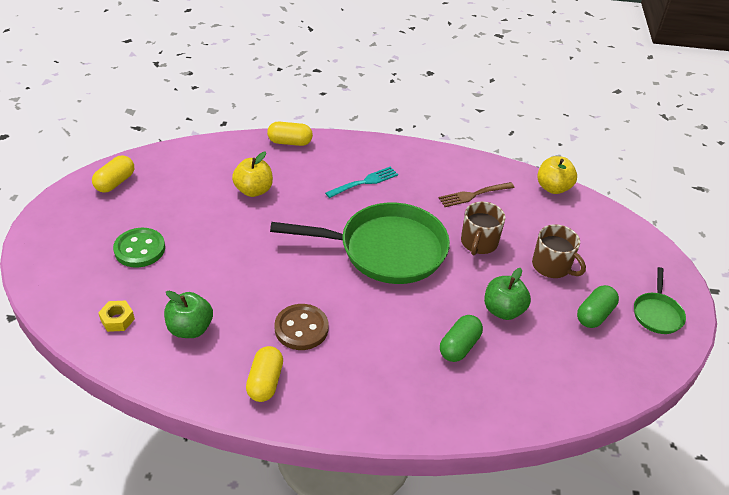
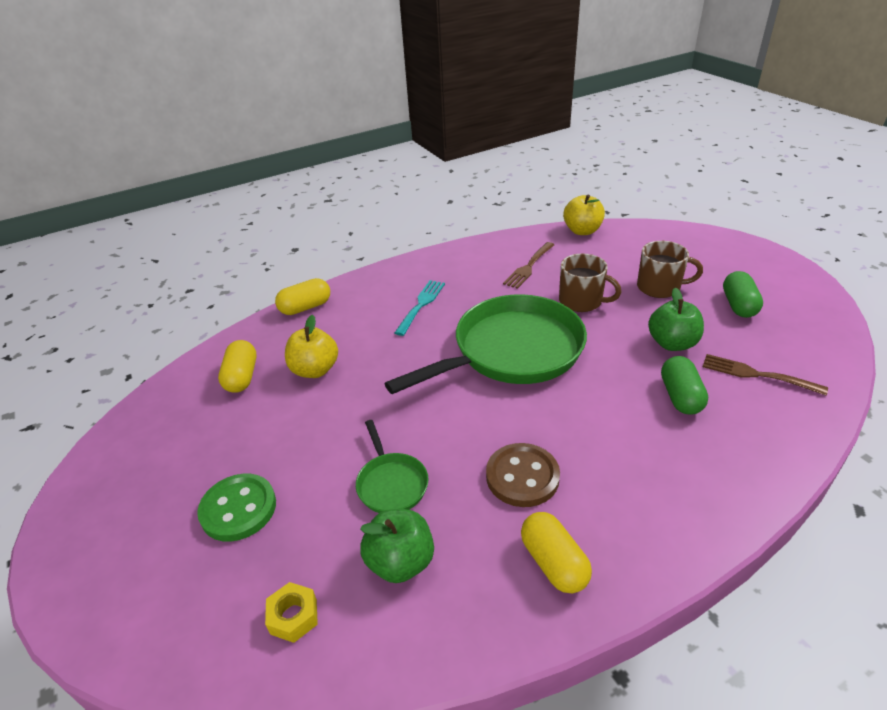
camera: 30 degrees left, 5 degrees down
yellow capsule [92,155,134,193] -> yellow capsule moved to [218,340,257,393]
brown mug [461,202,505,255] -> brown mug turned 45 degrees counterclockwise [559,253,622,312]
green pan [634,267,686,334] -> green pan moved to [356,420,429,513]
none -> brown fork [703,354,828,396]

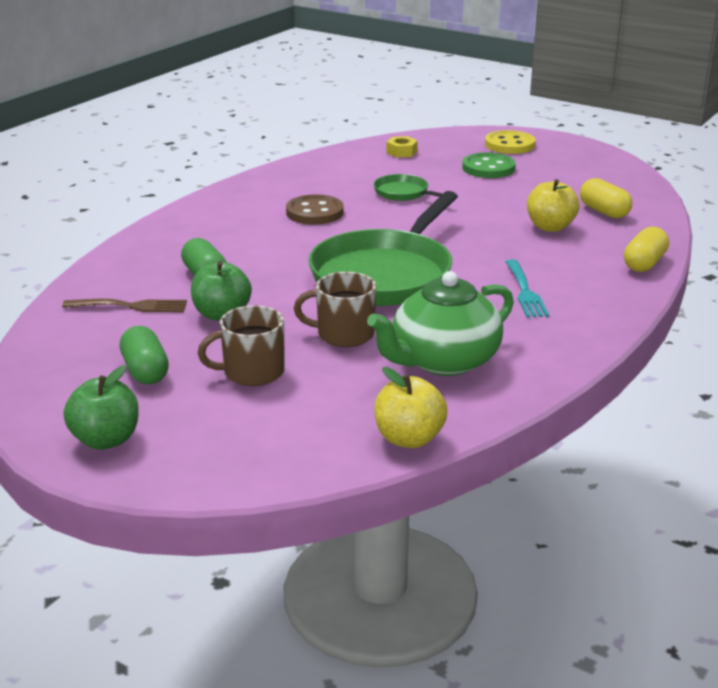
camera: 150 degrees right, 10 degrees down
green apple [360,509,434,583] -> green apple moved to [64,365,139,450]
brown fork [503,242,554,289] -> green teapot [367,271,514,376]
yellow capsule [521,512,592,594] -> none
none -> yellow button [485,130,536,154]

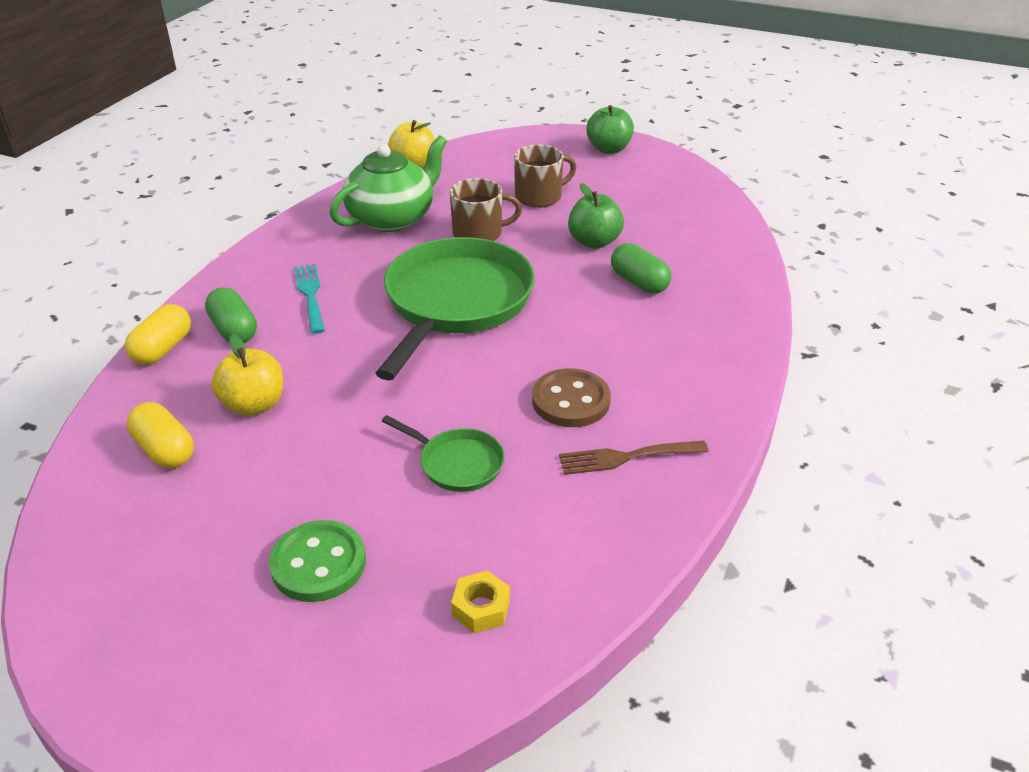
camera: 170 degrees right, 10 degrees up
brown fork [62,299,187,312] -> brown fork moved to [559,441,709,475]
green capsule [120,326,169,384] -> green capsule moved to [205,287,257,343]
yellow button [485,130,536,154] -> none

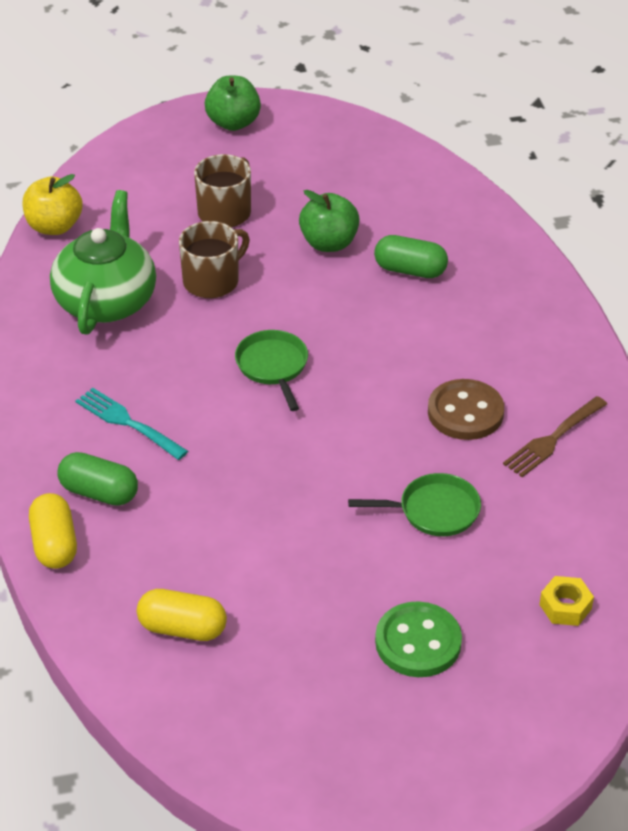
camera: 35 degrees left, 5 degrees up
yellow apple [211,334,283,416] -> none
green pan [375,237,535,380] -> green pan [235,330,308,411], size x0.45

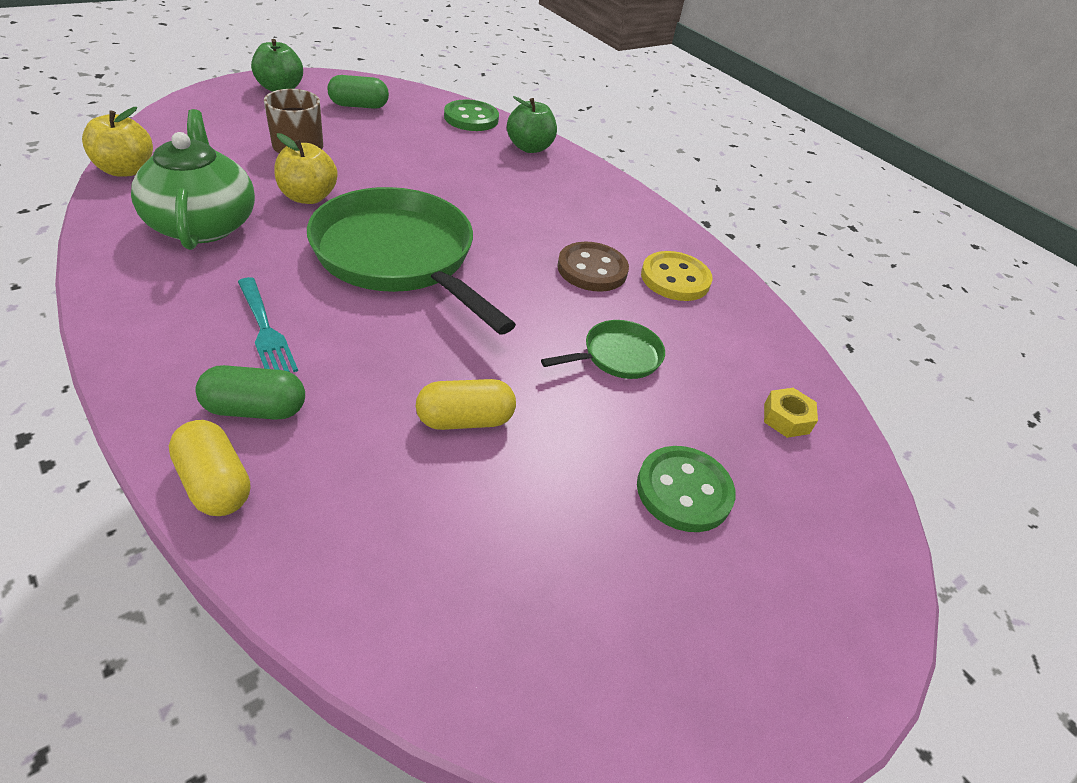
camera: 30 degrees left, 0 degrees up
turquoise fork [76,388,188,460] -> turquoise fork turned 135 degrees counterclockwise [238,277,298,372]
yellow capsule [137,589,227,641] -> yellow capsule moved to [416,379,516,430]
brown mug [179,221,250,298] -> yellow apple [274,133,338,204]
green pan [235,330,308,411] -> green pan [307,187,516,334], size x2.21
green apple [299,190,360,252] -> green apple moved to [507,96,557,153]
green capsule [374,235,448,278] -> green capsule moved to [327,75,389,109]
brown fork [503,396,607,477] -> yellow button [641,251,713,301]
none -> green button [444,99,499,131]

